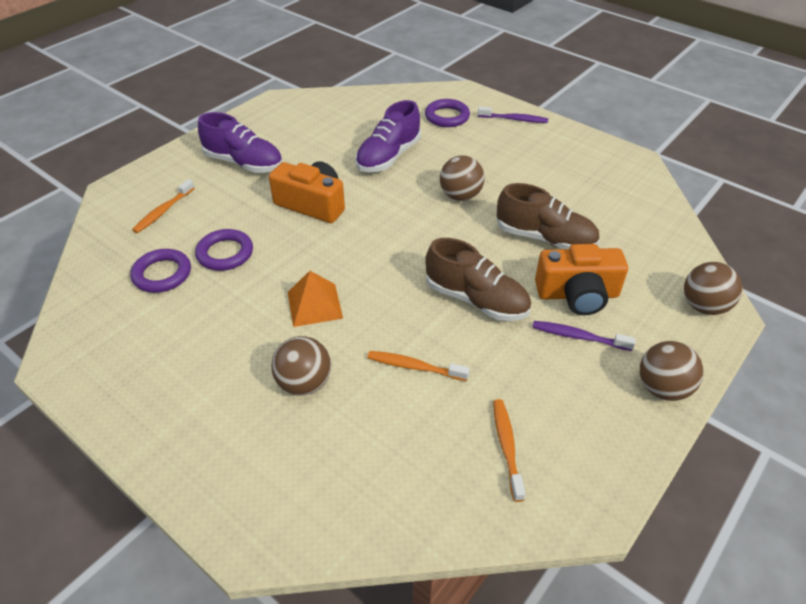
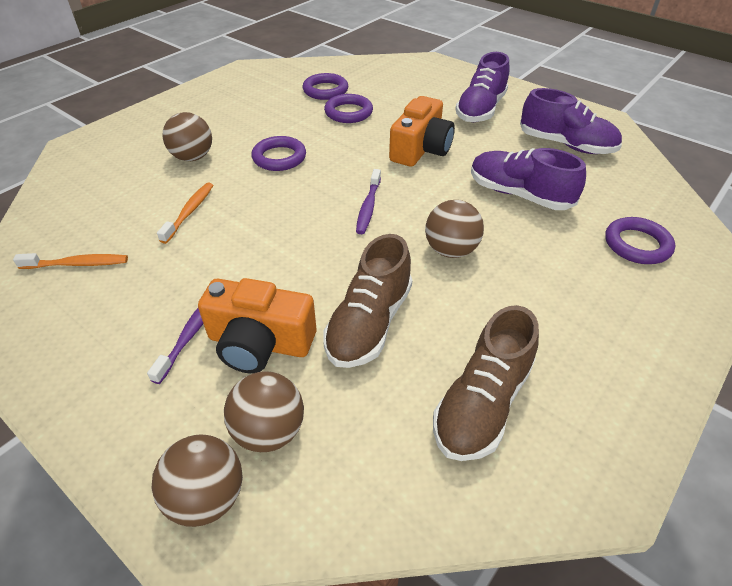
camera: 90 degrees right, 0 degrees up
orange toothbrush [132,179,195,233] -> none
orange pyramid [288,271,343,327] -> purple ring [251,136,306,171]
brown shoe [425,238,531,321] -> brown shoe moved to [433,305,539,461]
purple toothbrush [478,106,548,123] -> purple toothbrush moved to [356,169,381,234]
orange camera [535,244,628,315] -> orange camera turned 75 degrees counterclockwise [198,278,316,374]
brown ball [640,341,704,401] -> brown ball moved to [224,372,304,452]
none -> purple shoe [520,88,622,154]

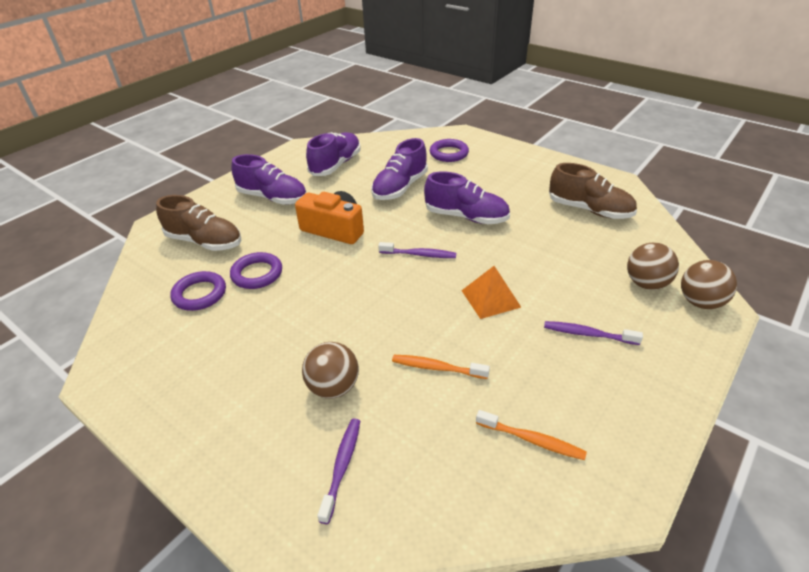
camera: 90 degrees left, 5 degrees down
orange toothbrush [13,253,128,269] -> orange toothbrush turned 120 degrees clockwise [476,410,587,460]
orange camera [198,278,316,374] -> none
purple ring [251,136,306,171] -> none
brown shoe [323,234,412,368] -> brown shoe moved to [156,195,241,251]
brown ball [425,200,484,258] -> purple shoe [424,171,510,224]
none -> purple toothbrush [317,418,360,524]
none -> orange pyramid [461,266,521,319]

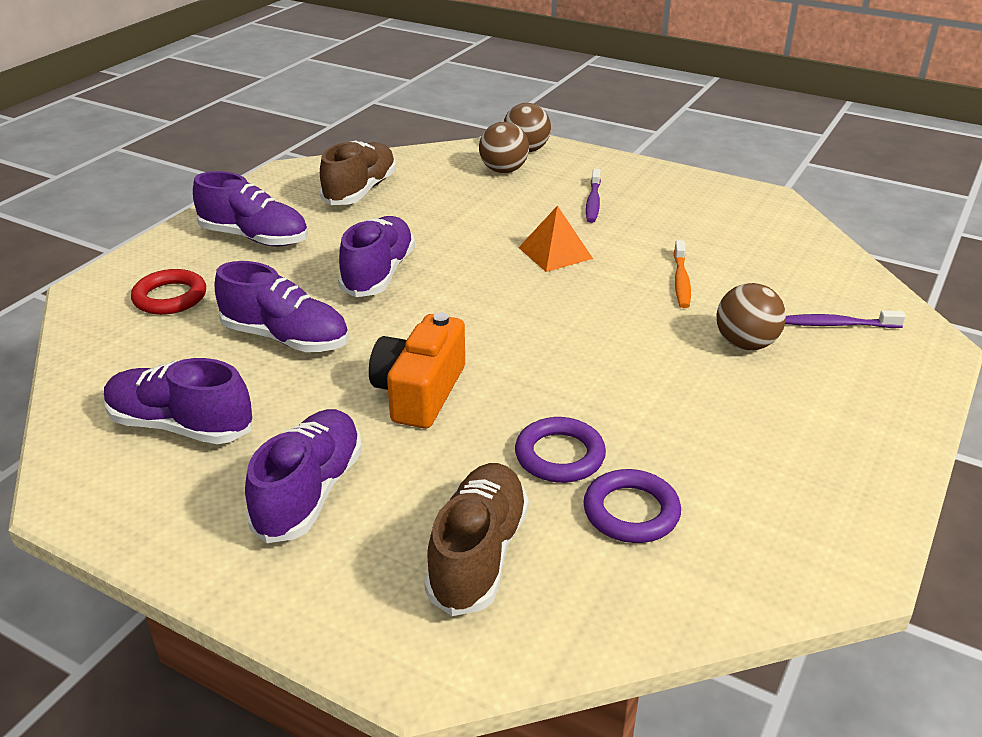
camera: 100 degrees left, 5 degrees down
purple toothbrush [378,242,456,258] -> none
purple ring [430,139,469,162] -> red ring [131,269,206,315]
orange toothbrush [476,410,587,460] -> none
none -> purple shoe [193,171,308,246]

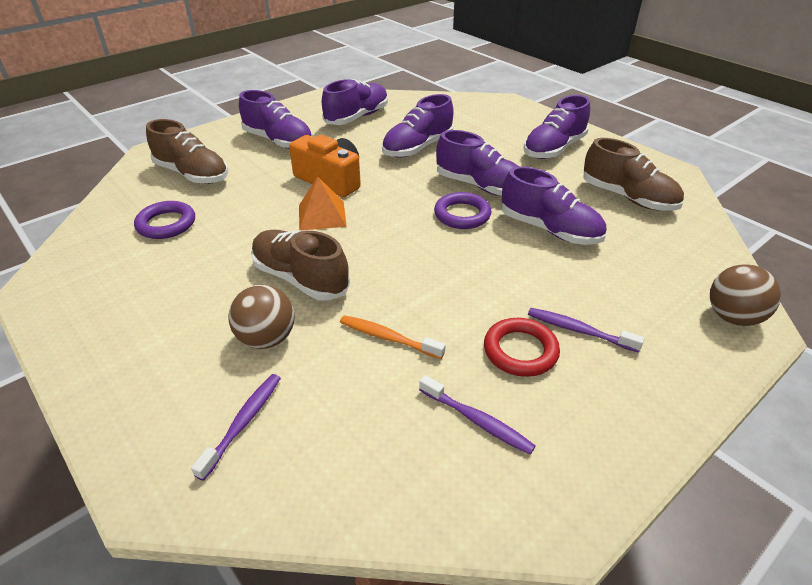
camera: 110 degrees right, 5 degrees up
red ring [131,269,206,315] -> red ring moved to [484,318,560,377]
brown ball [479,122,529,173] -> none
purple ring [515,417,606,483] -> purple ring moved to [434,192,491,229]
orange pyramid [518,205,593,272] -> orange pyramid moved to [299,177,347,230]
none -> brown shoe [251,230,350,301]
none -> purple toothbrush [419,375,536,454]
none -> purple shoe [502,166,606,245]

